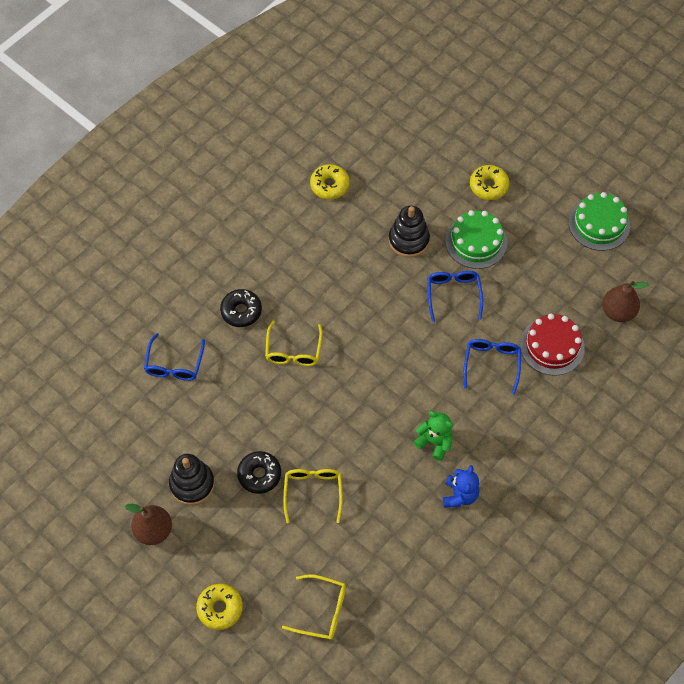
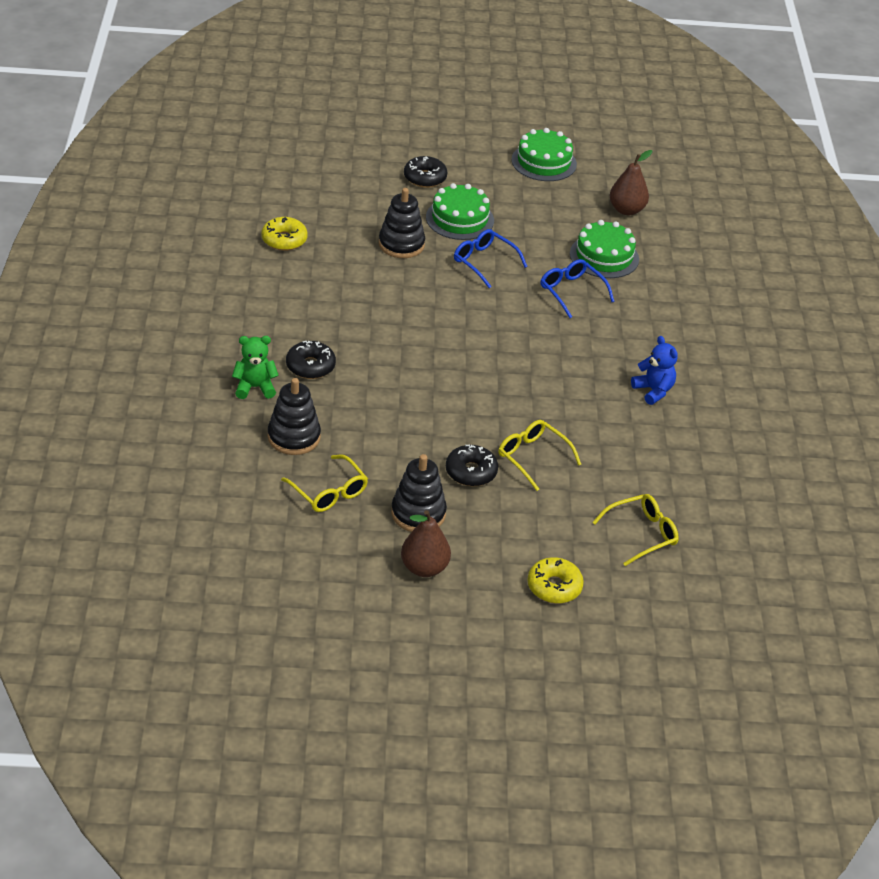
camera: 45 degrees left, 20 degrees down
blue glasses [144,333,205,381] -> black stacking toy [268,378,321,455]
yellow glasses [265,321,323,366] -> yellow glasses moved to [281,455,368,512]
green teddy bear [413,411,453,461] -> green teddy bear moved to [232,336,279,399]
yellow donut [470,165,509,200] -> black donut [404,156,447,188]
red cake [520,314,585,376] -> green cake [570,220,639,278]

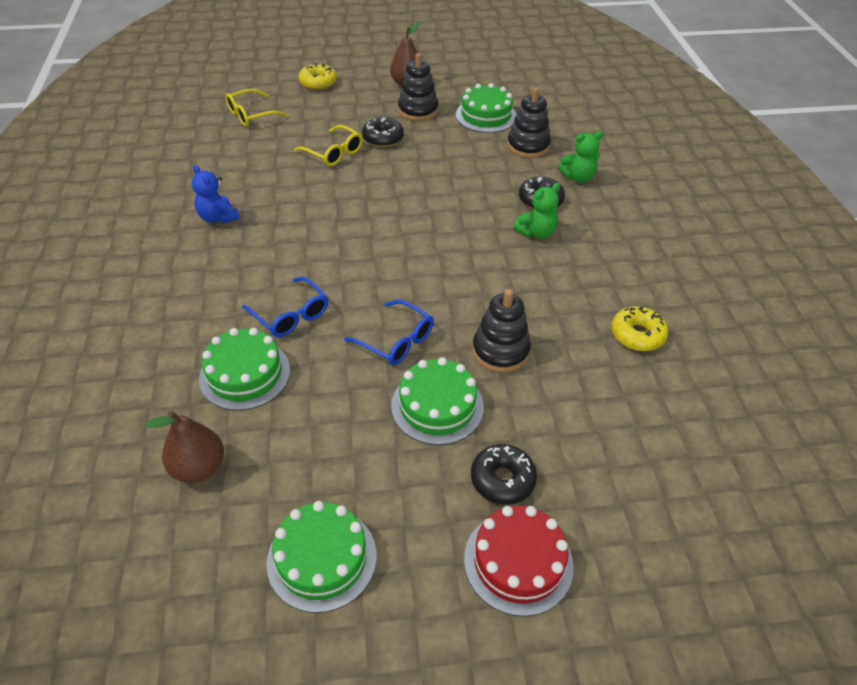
camera: 175 degrees right, 5 degrees up
yellow glasses [281,455,368,512] -> green cake [456,83,517,133]
none -> red cake [464,506,574,617]
none -> green teddy bear [513,183,560,239]

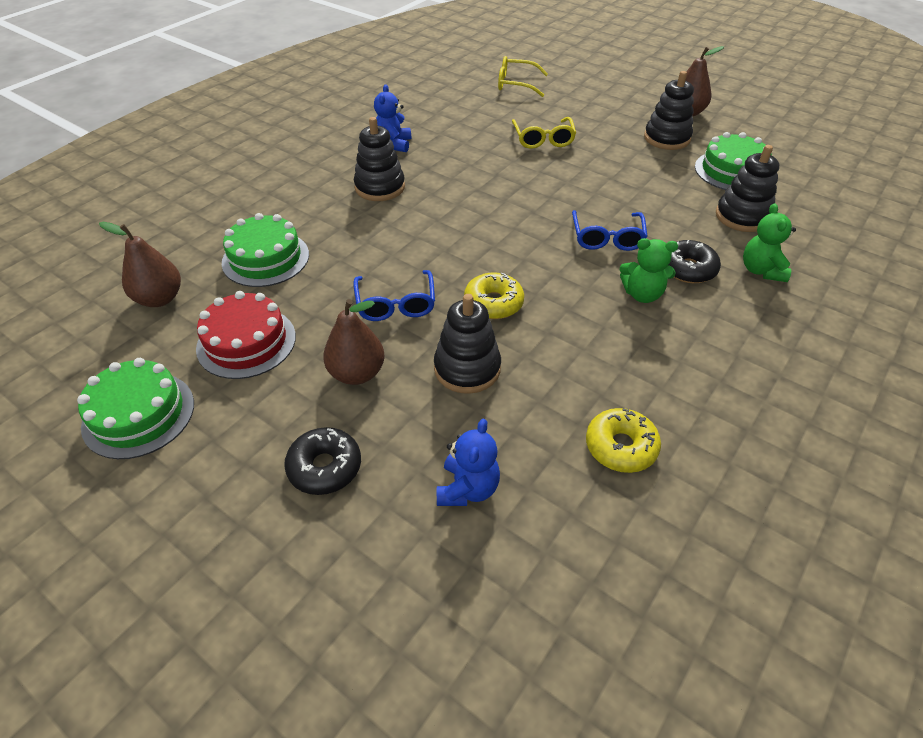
camera: 45 degrees right, 0 degrees up
blue glasses [242,277,328,337] -> blue glasses moved to [572,210,648,251]
yellow donut [298,63,337,90] -> yellow donut moved to [464,272,524,319]
black donut [362,117,404,147] -> none
green cake [391,357,484,445] -> brown pear [323,299,385,385]
red cake [464,506,574,617] -> red cake moved to [196,291,296,379]
green teddy bear [558,131,603,182] -> green teddy bear turned 60 degrees clockwise [743,203,796,282]
none -> black stacking toy [354,117,405,201]
none -> blue teddy bear [437,419,500,506]

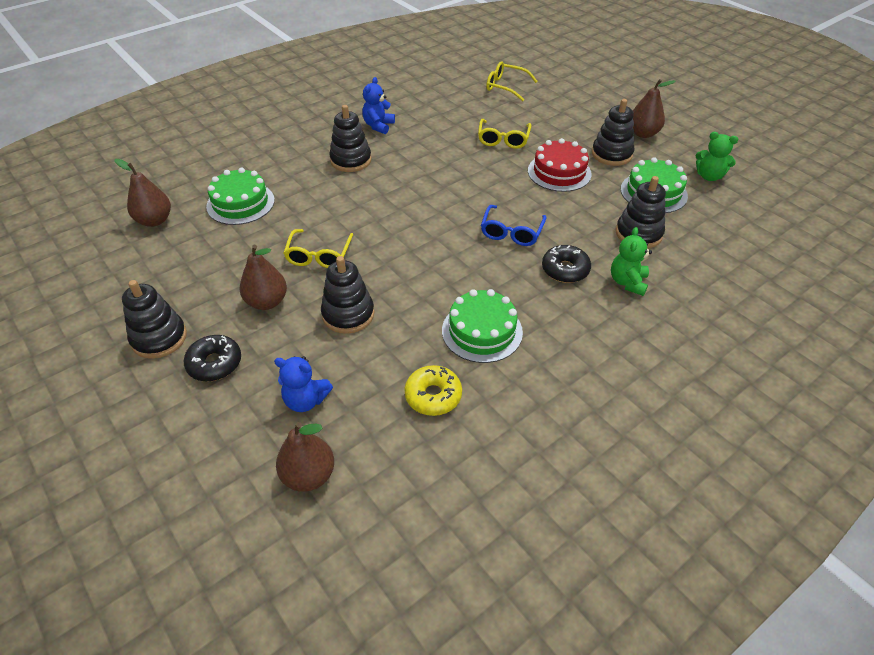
camera: 15 degrees right, 0 degrees up
green cake [77,358,194,459] -> green cake moved to [442,289,523,363]
red cake [196,291,296,379] -> red cake moved to [528,138,592,192]
blue glasses [353,270,435,321] -> yellow glasses [284,229,354,268]
blue teddy bear [437,419,500,506] -> blue teddy bear turned 75 degrees clockwise [274,356,333,412]
yellow donut [464,272,524,319] -> none
green teddy bear [620,238,678,303] -> green teddy bear moved to [696,132,738,181]
none -> black stacking toy [122,280,187,359]
none -> brown pear [276,422,334,492]

